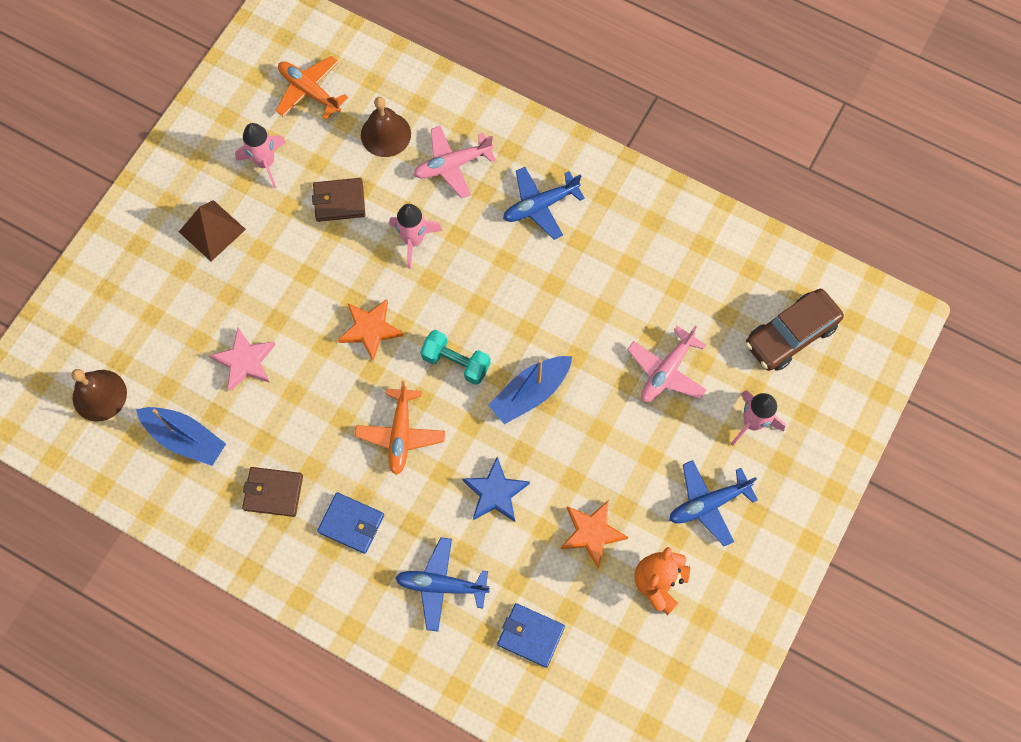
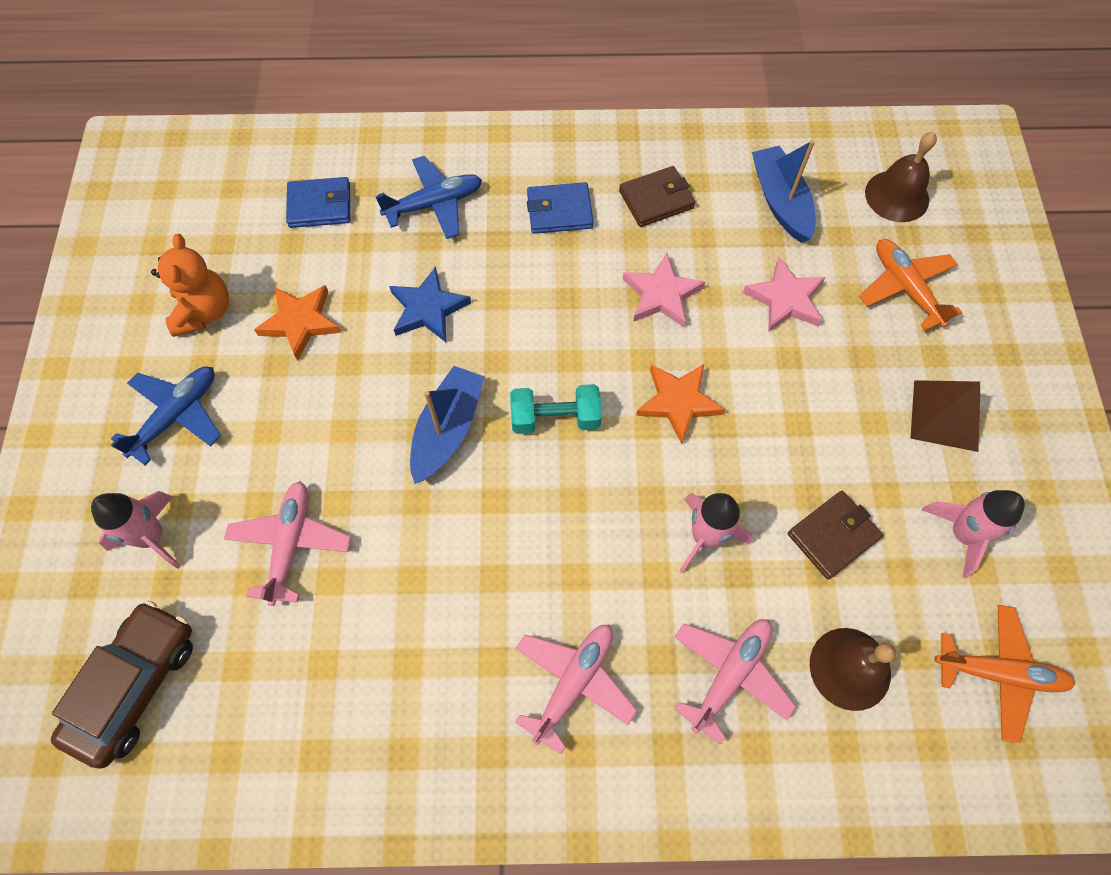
camera: 150 degrees right, 5 degrees down
blue boat [136,407,226,466] -> blue boat turned 75 degrees clockwise [752,140,816,242]
orange plane [355,381,445,475] -> orange plane moved to [859,239,962,331]
blue plane [503,167,585,240] -> pink plane [515,625,637,754]
none -> pink star [623,253,705,327]

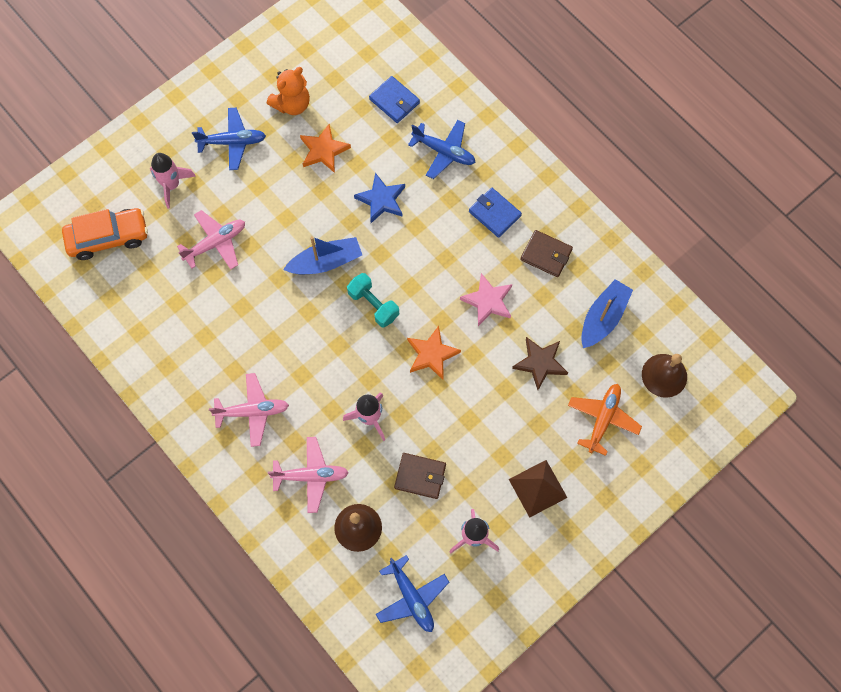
camera: 50 degrees right, 5 degrees up
brown car [51,601,193,769] -> orange car [62,208,148,260]
pink star [743,257,826,331] -> brown star [512,337,568,390]
orange plane [934,605,1075,743] -> blue plane [376,555,449,632]

